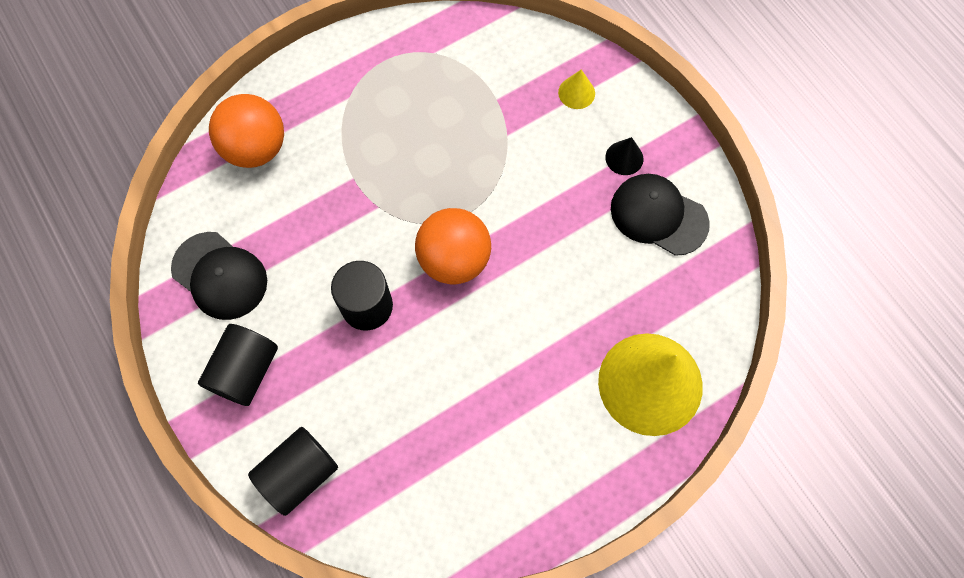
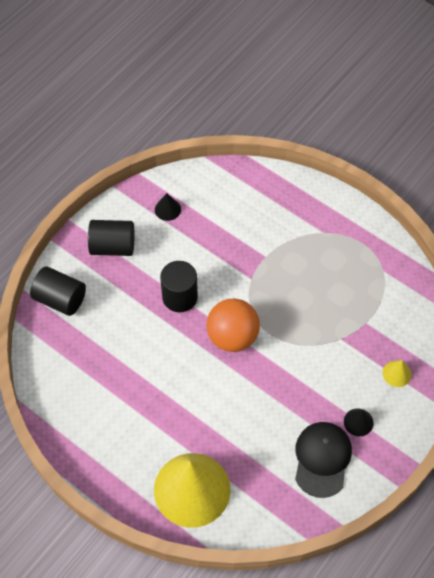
camera: 70 degrees right, 10 degrees down
black cap [171,232,267,320] -> black cone [155,193,181,221]
orange ball [209,94,284,168] -> none

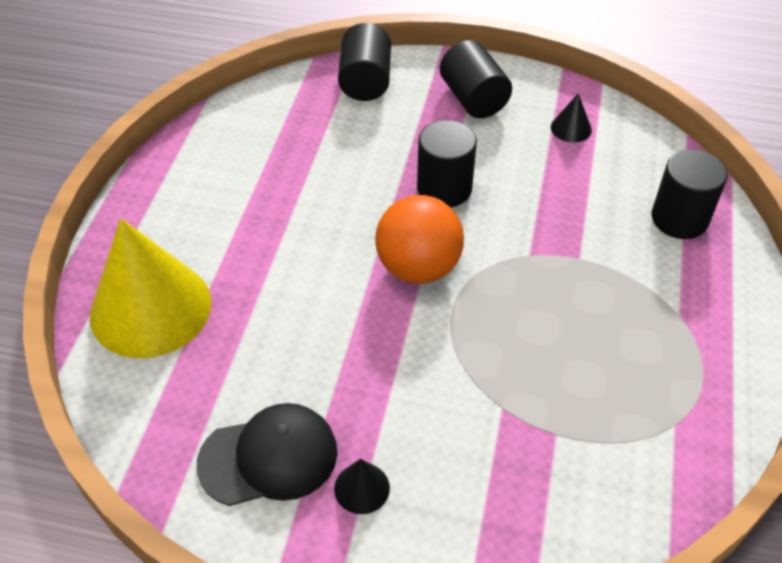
camera: 65 degrees right, 10 degrees down
yellow cone [383,360,412,387] -> none
none -> black cylinder [652,149,728,239]

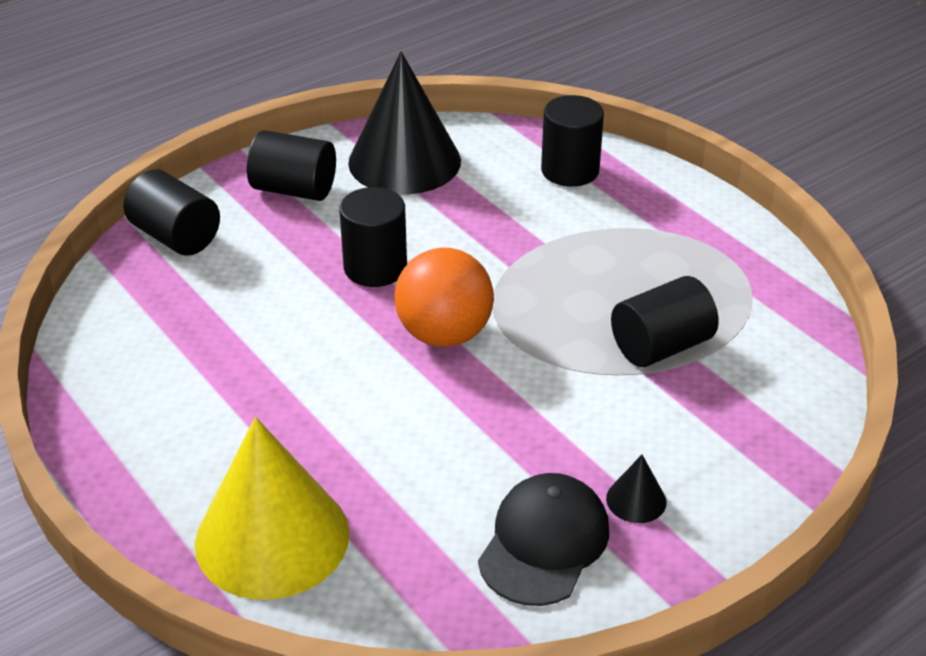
camera: 50 degrees left, 10 degrees down
black cone [551,93,592,142] -> black cone [348,51,461,195], size x2.49
none -> black cylinder [611,276,719,367]

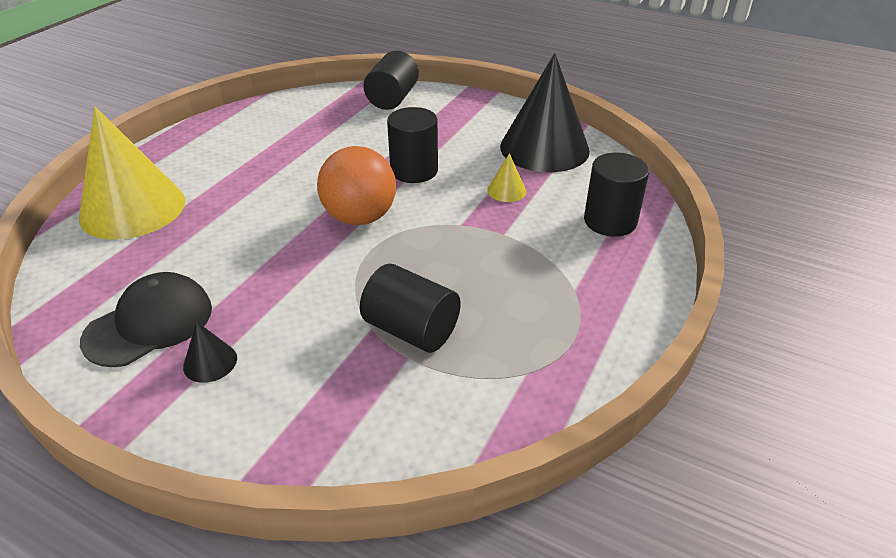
camera: 65 degrees right, 0 degrees up
black cylinder [247,130,336,201] -> none
black cap [478,473,609,606] -> black cap turned 45 degrees counterclockwise [80,272,212,367]
none -> yellow cone [487,153,526,202]

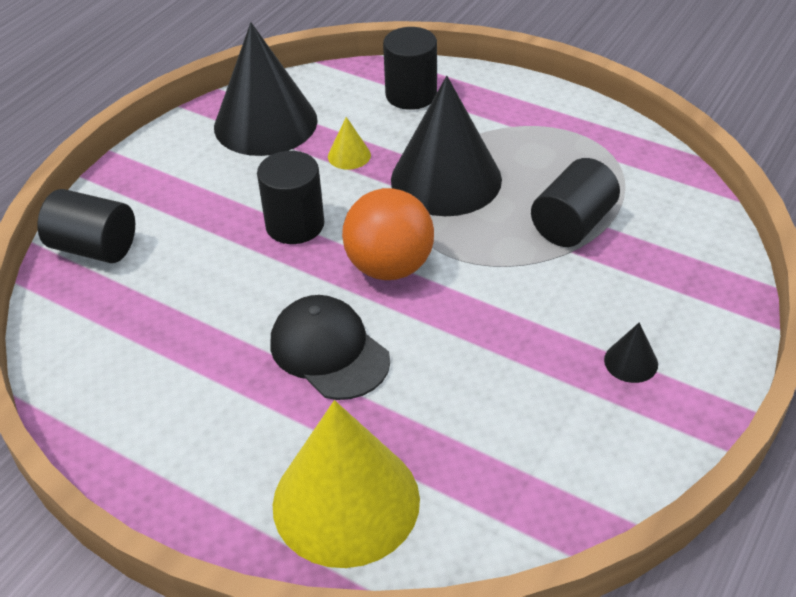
camera: 85 degrees left, 5 degrees up
black cap [80,272,212,367] -> black cap moved to [270,295,390,400]
none -> black cone [391,76,502,216]

